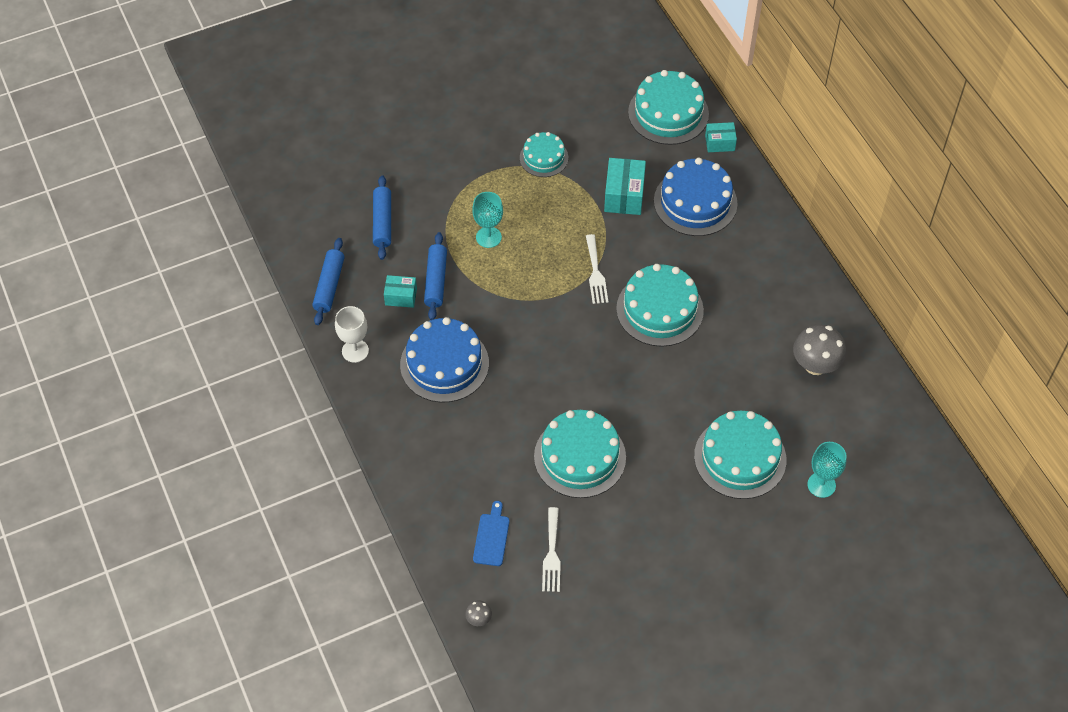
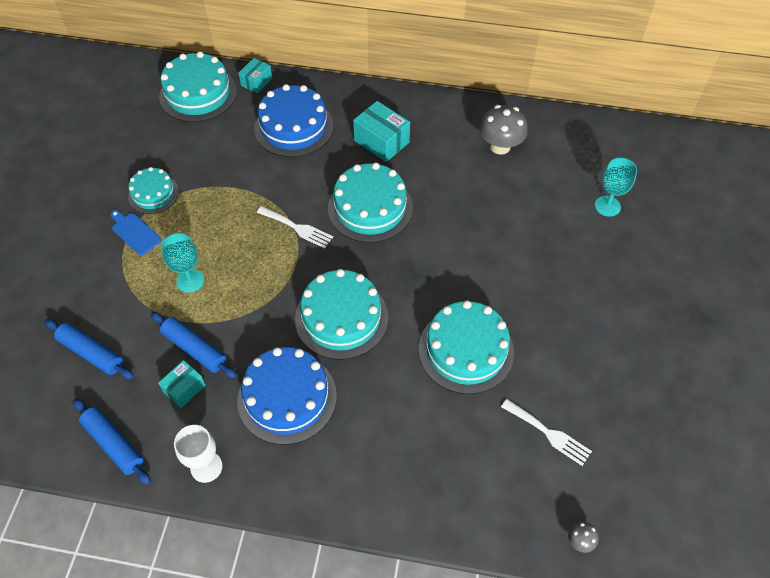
camera: 55 degrees left, 0 degrees up
blue cutting board [473,501,510,566] -> blue cutting board moved to [110,210,162,255]
turquoise box [604,158,646,215] -> turquoise box moved to [353,101,410,162]
turquoise cake [694,411,786,499] -> turquoise cake moved to [295,269,388,360]

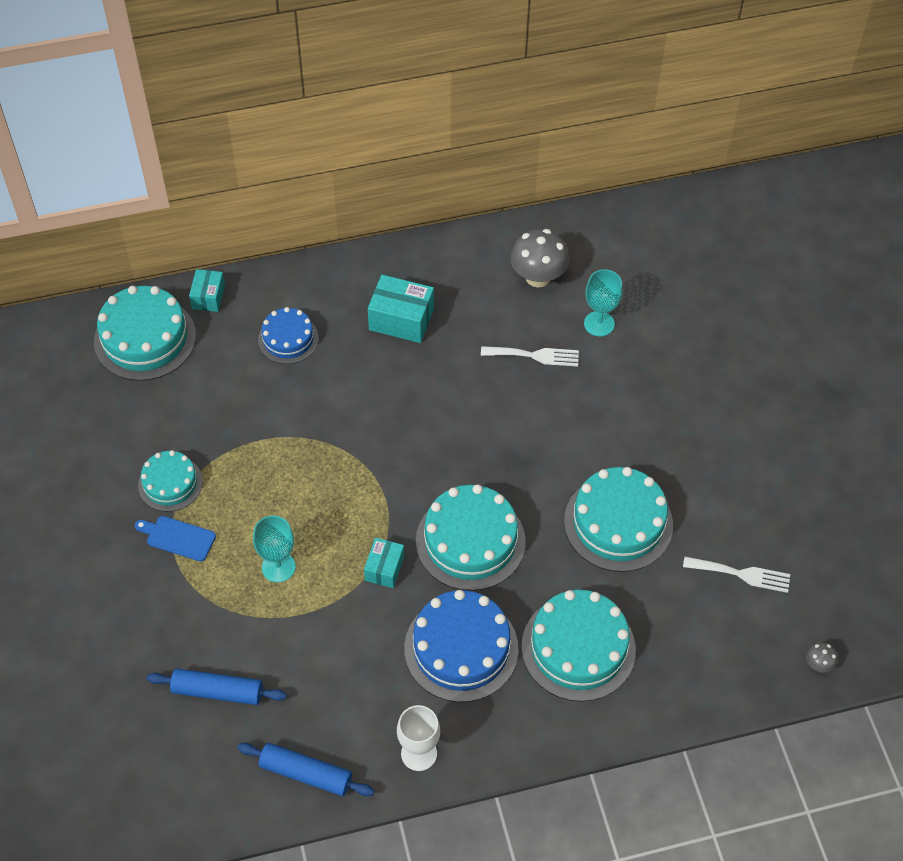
camera: 25 degrees left, 0 degrees up
blue rolling pin [151,312,237,379] -> none
turquoise box [158,360,206,408] -> turquoise box moved to [364,538,404,588]
blue cake [254,84,333,157] -> blue cake [258,307,319,364], size x0.60
white fork [257,206,333,248] -> white fork moved to [481,346,579,367]
turquoise cake [328,163,413,243] -> turquoise cake moved to [521,590,636,702]
turquoise goblet [595,158,637,217] -> turquoise goblet moved to [584,269,623,336]

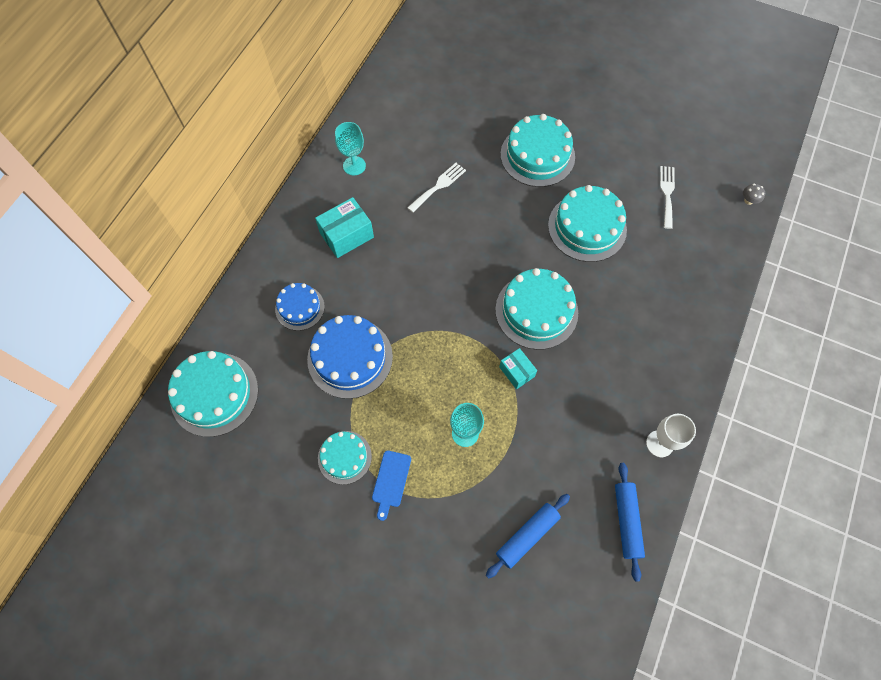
camera: 50 degrees left, 10 degrees up
blue cutting board [135,516,216,562] -> blue cutting board turned 45 degrees counterclockwise [372,450,411,521]
turquoise box [189,269,225,312] -> none
blue rolling pin [237,743,374,796] -> blue rolling pin turned 60 degrees counterclockwise [615,463,645,582]
blue cake [404,590,519,702] -> blue cake moved to [307,315,393,399]
grey mushroom [510,229,569,287] -> none
turquoise cake [521,590,636,702] -> turquoise cake moved to [500,114,575,187]
turquoise goblet [584,269,623,336] -> turquoise goblet moved to [335,122,366,176]
white fork [683,557,790,593] -> white fork turned 45 degrees counterclockwise [660,166,675,229]

